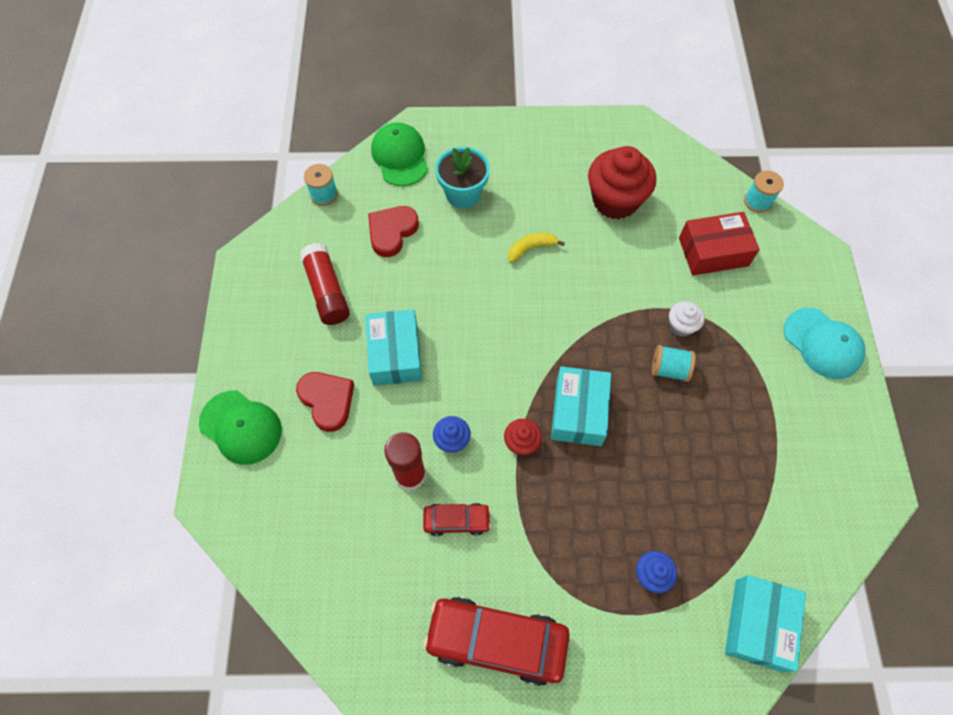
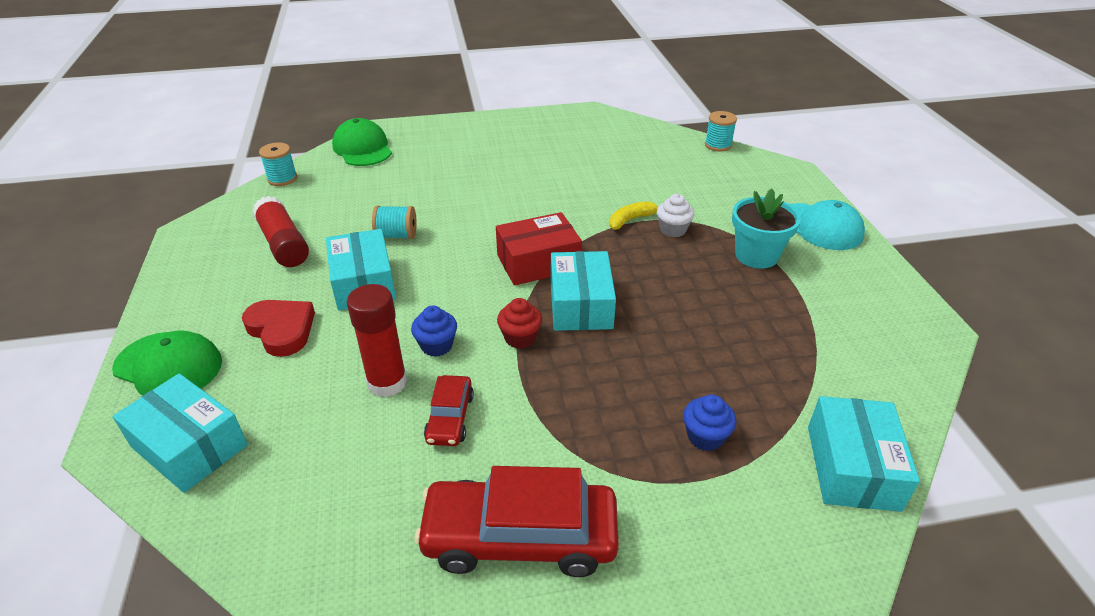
camera: 10 degrees left, 25 degrees down
red heart [368,206,419,257] -> none
red car [423,503,491,536] -> red car turned 105 degrees clockwise [424,375,474,446]
turquoise flower pot [435,147,490,209] -> turquoise flower pot moved to [732,189,801,269]
yellow banana [508,233,565,263] -> yellow banana moved to [610,201,658,230]
red cupcake [588,146,656,219] -> none
turquoise spool [652,345,696,382] -> turquoise spool moved to [372,205,417,239]
red box [679,212,760,275] -> red box moved to [496,212,582,285]
none -> turquoise box [113,373,248,493]

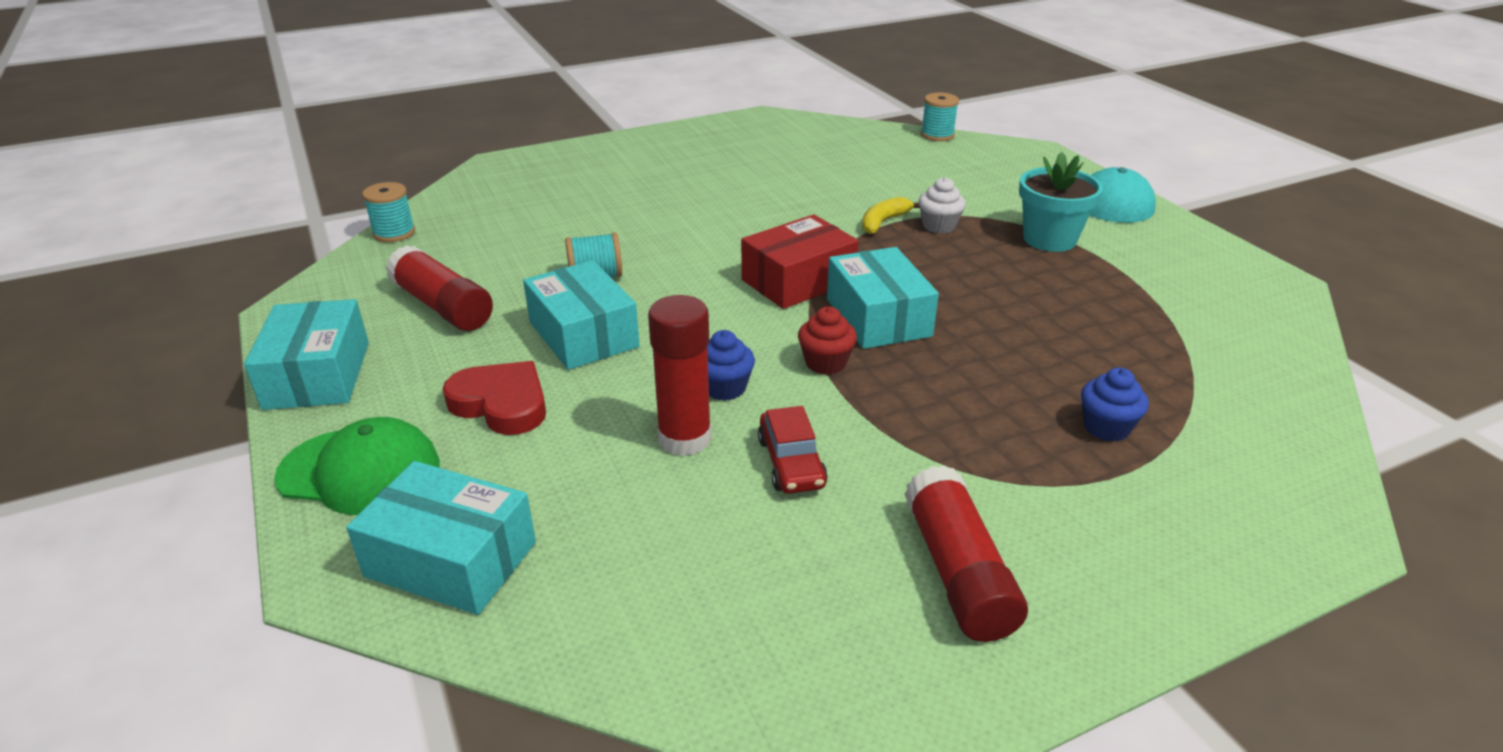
camera: 15 degrees left, 5 degrees down
green cap [332,118,392,166] -> none
red car [415,466,619,577] -> red glue stick [905,465,1028,642]
turquoise box [808,396,920,512] -> turquoise box moved to [244,299,369,410]

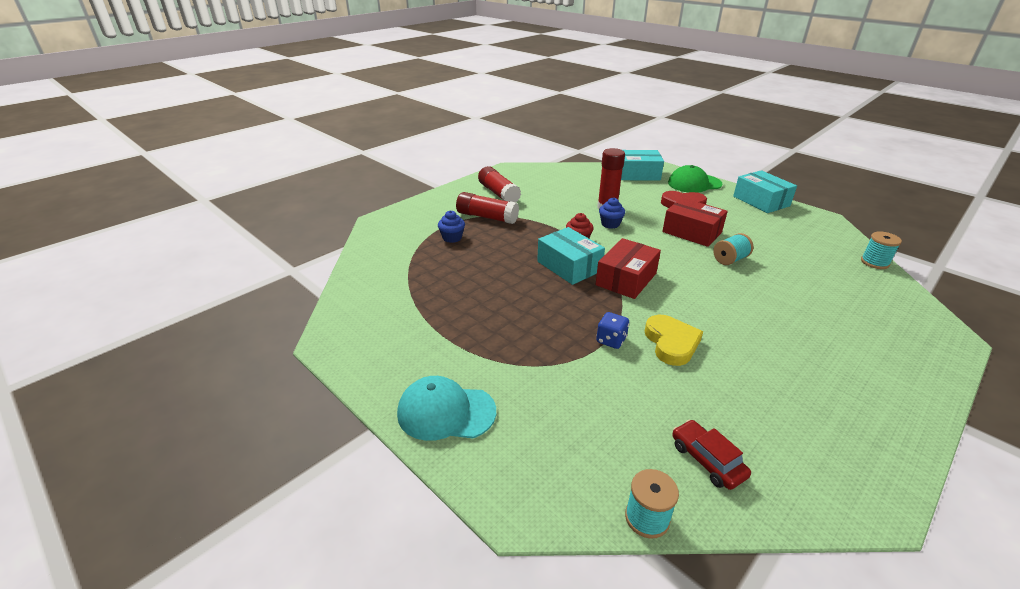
camera: 160 degrees right, 0 degrees up
red glue stick [386,245,493,331] -> red glue stick moved to [456,192,519,224]
turquoise box [523,260,640,370] -> red box [662,198,728,247]
red car [758,406,828,494] -> red car moved to [672,420,751,490]
yellow banana [862,197,920,234] -> blue dice [596,312,629,349]
white cupcake [918,177,966,233] -> none
turquoise flower pot [1019,152,1103,252] -> none
none -> yellow heart [645,315,703,366]

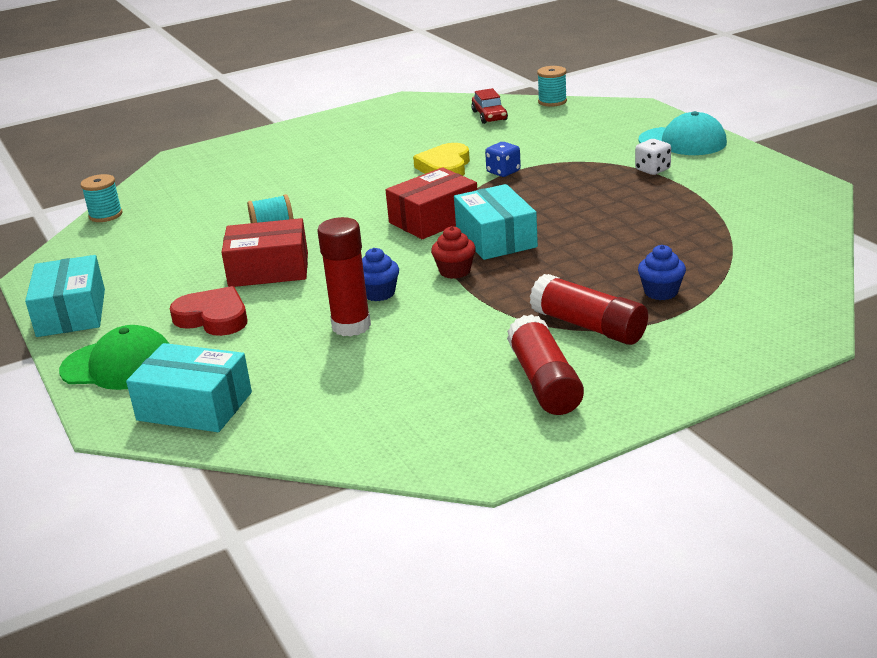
camera: 160 degrees left, 5 degrees down
red box [662,198,728,247] -> red box turned 60 degrees counterclockwise [221,218,308,287]
none -> white dice [635,139,671,175]

